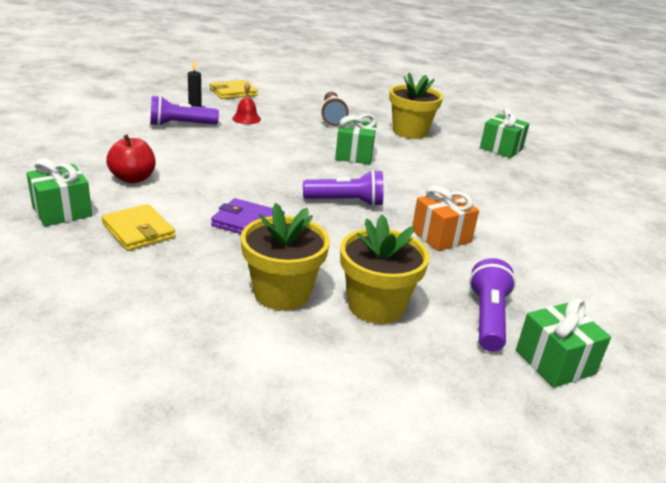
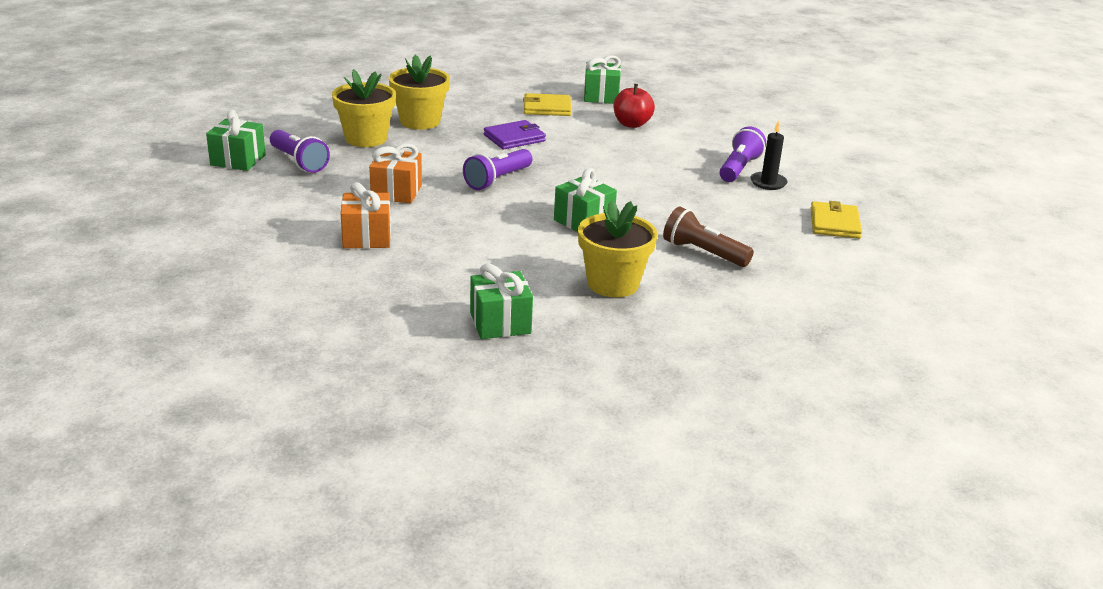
camera: 130 degrees right, 0 degrees up
red bell [232,82,261,124] -> none
none -> orange gift [341,182,391,248]

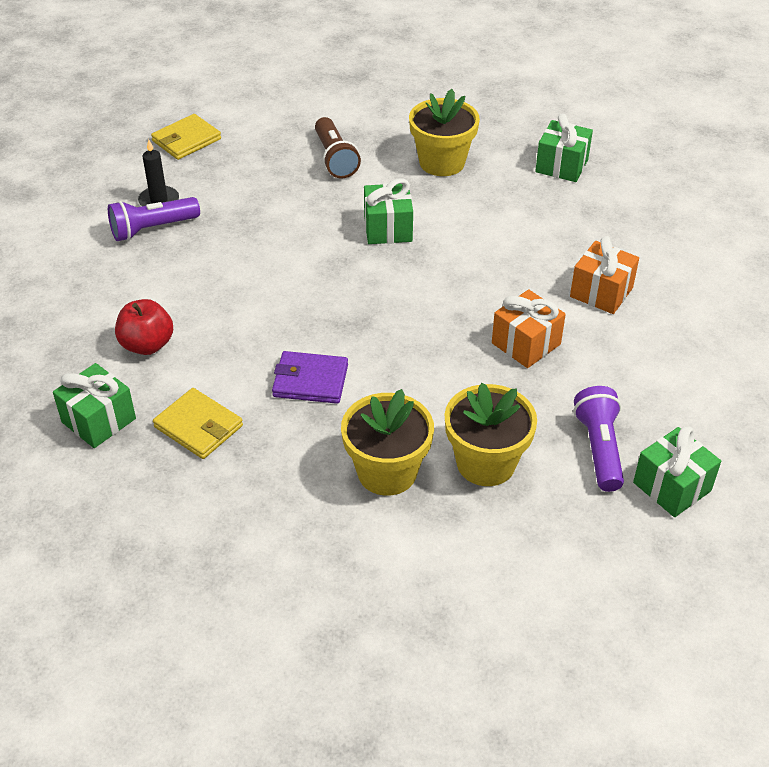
camera: 140 degrees left, 15 degrees up
purple flashlight [463,149,532,190] -> none

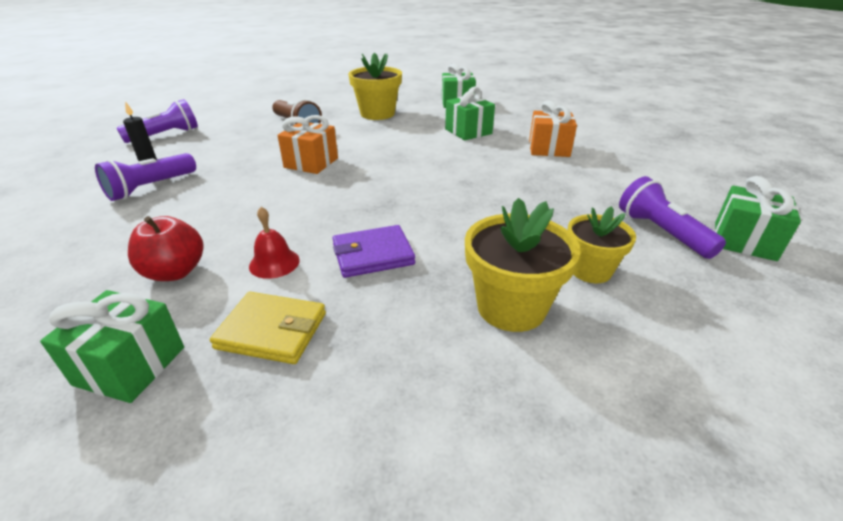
camera: 25 degrees left, 10 degrees down
yellow wallet [151,114,221,160] -> purple flashlight [117,99,198,143]
green gift [364,178,413,244] -> green gift moved to [445,87,495,140]
yellow flower pot [444,383,537,486] -> yellow flower pot [568,206,636,283], size x0.66
orange gift [492,289,566,368] -> orange gift moved to [277,115,338,174]
none -> red bell [249,207,300,279]

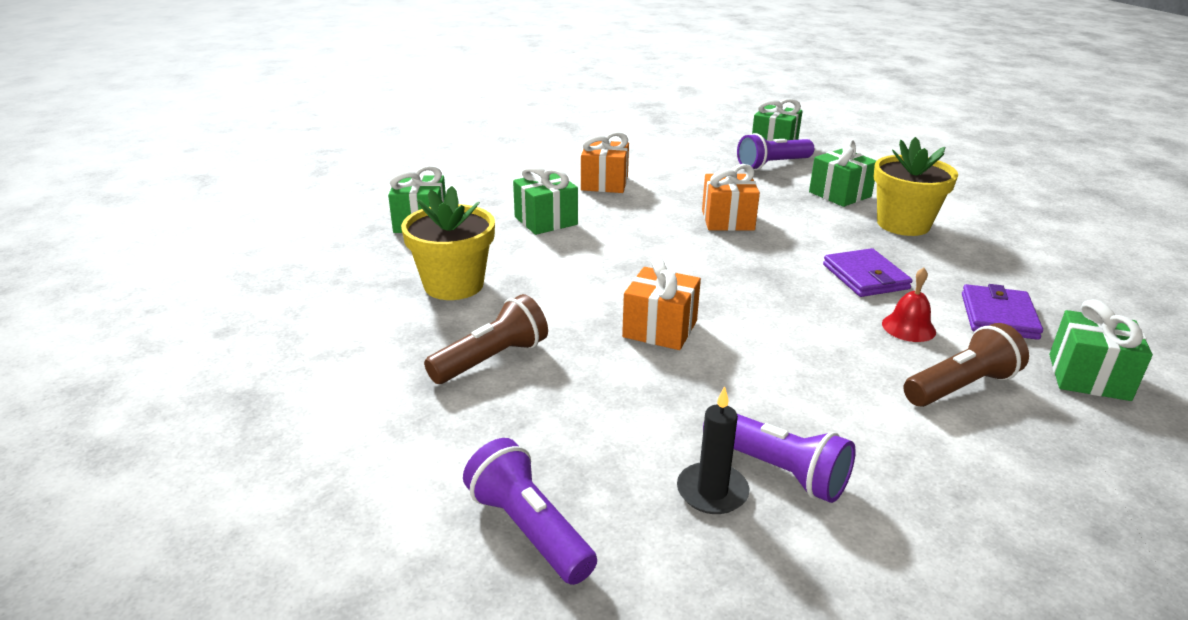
camera: 90 degrees left, 5 degrees down
red apple [128,216,203,281] -> brown flashlight [903,323,1029,407]
yellow wallet [210,292,326,364] -> purple wallet [962,284,1043,340]
yellow flower pot [568,206,636,283] -> green gift [809,140,876,207]
none -> orange gift [702,164,760,231]

